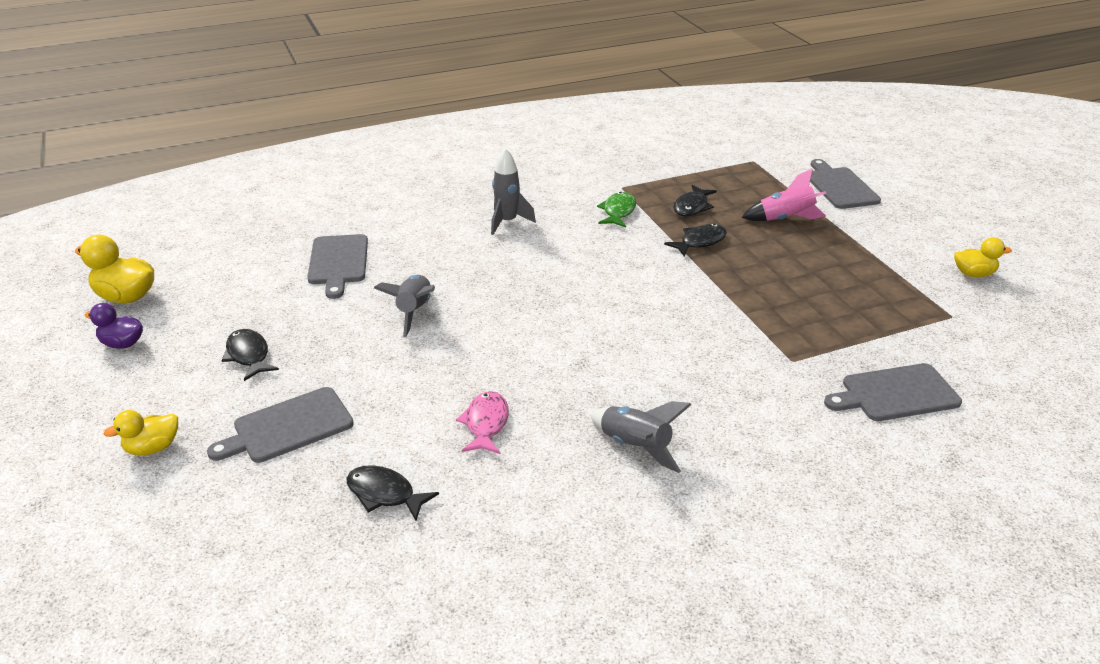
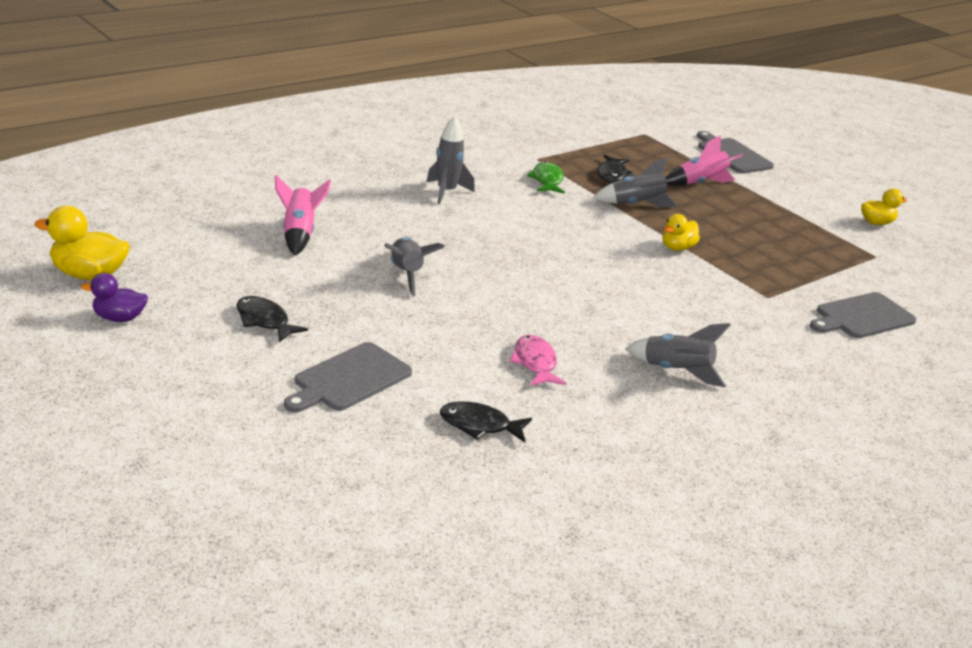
camera: 20 degrees left, 5 degrees down
yellow duck [104,410,178,456] -> yellow duck moved to [663,214,700,251]
grey cutting board [307,234,368,299] -> pink rocket [275,175,331,255]
black fish [664,224,727,256] -> grey rocket [593,157,677,208]

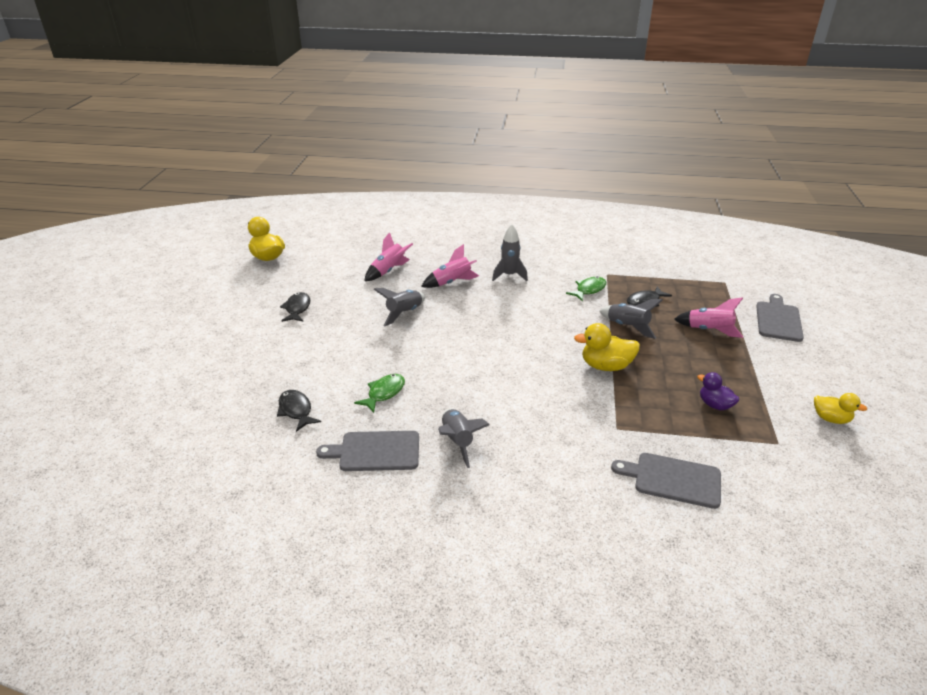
camera: 50 degrees right, 5 degrees up
purple duck [81,273,148,322] -> purple duck moved to [697,372,739,410]
grey cutting board [284,342,412,413] -> grey cutting board moved to [316,431,419,471]
pink fish [509,335,566,386] -> green fish [354,374,405,413]
yellow duck [663,214,700,251] -> yellow duck [574,323,640,371], size x1.54
none -> pink rocket [421,244,479,288]

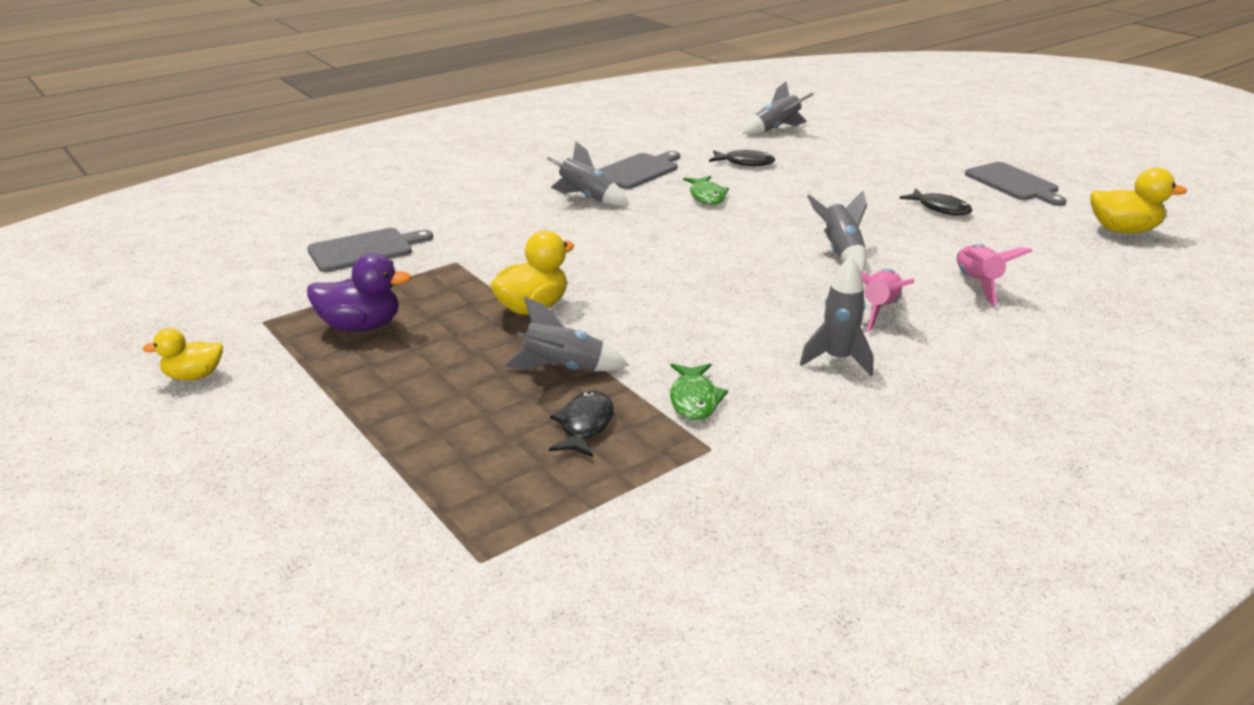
camera: 135 degrees right, 5 degrees down
pink rocket [674,297,743,338] -> none
purple duck [697,372,739,410] -> purple duck [307,253,411,332], size x1.54
grey cutting board [756,294,804,342] -> grey cutting board moved to [965,162,1067,206]
none -> grey rocket [742,81,814,135]

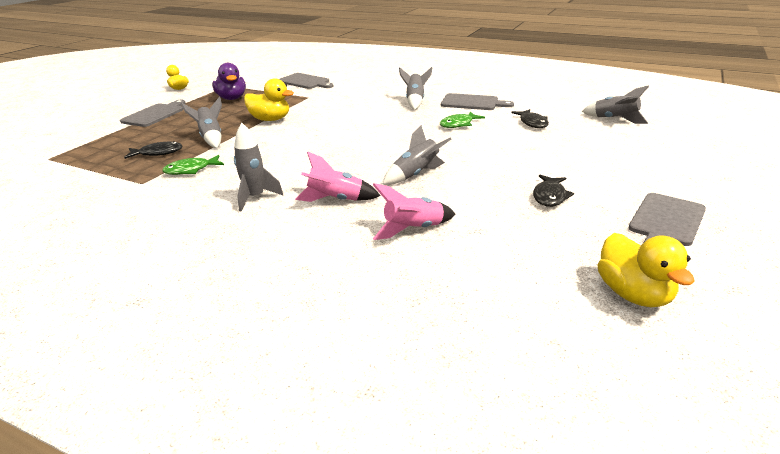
camera: 65 degrees right, 0 degrees up
none -> grey cutting board [120,100,185,127]

